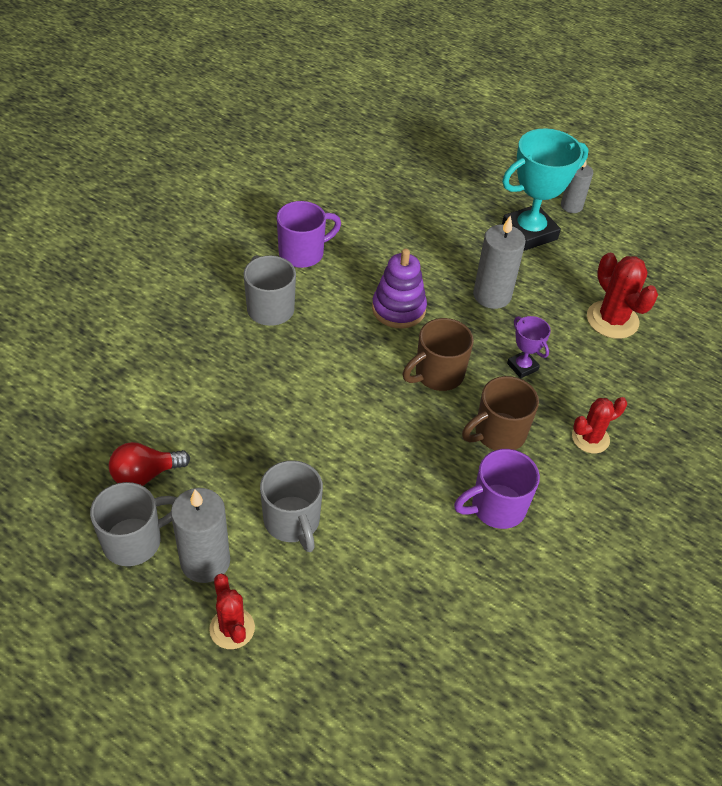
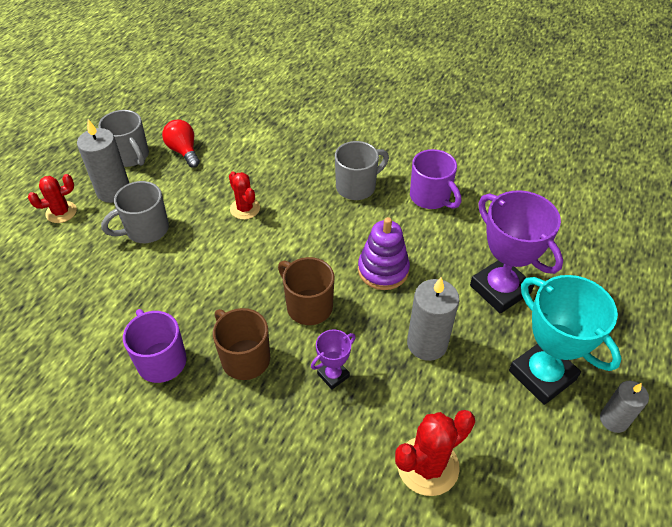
camera: 85 degrees right, 0 degrees up
red cactus [572,397,627,453] -> red cactus moved to [229,171,260,219]
none -> purple trophy [470,190,563,314]

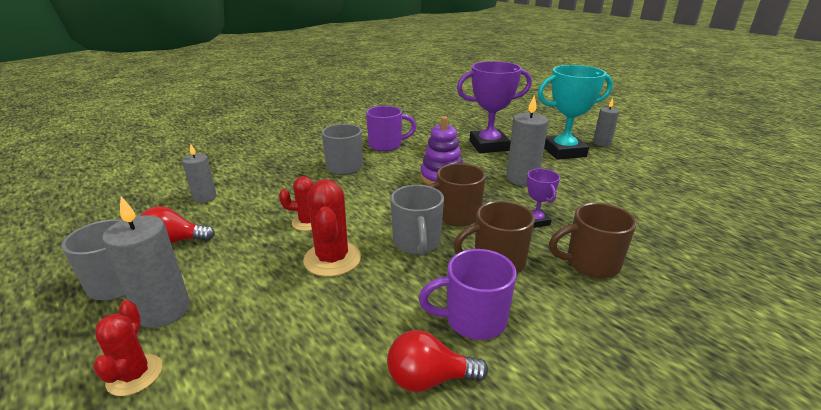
camera: 65 degrees left, 20 degrees down
grey mug [101,181,169,243] -> grey mug moved to [390,185,444,256]
red cactus [395,410,475,496] -> red cactus moved to [303,179,361,277]
none -> grey candle [182,143,217,203]
none -> red light bulb [387,330,488,392]
none -> brown mug [549,203,637,278]

